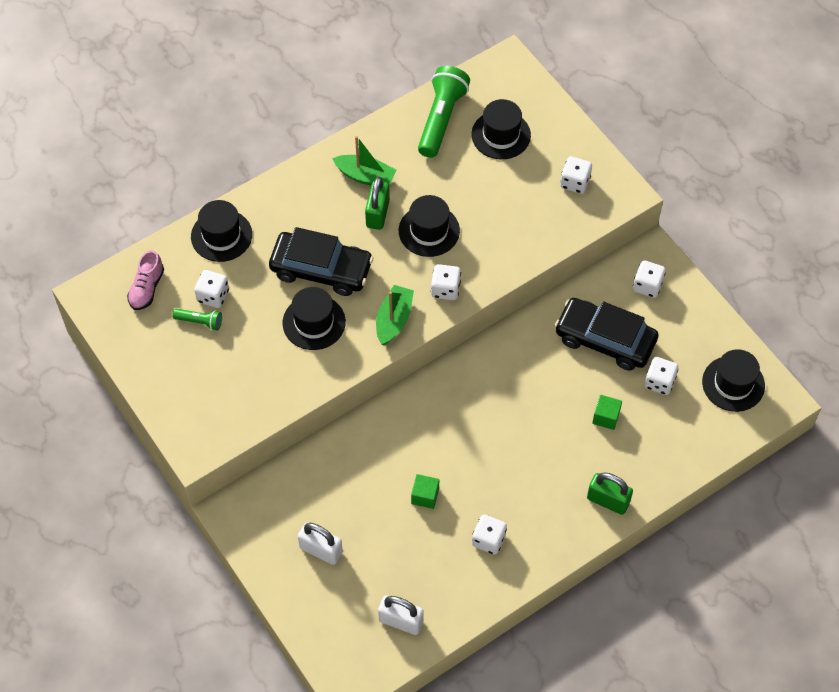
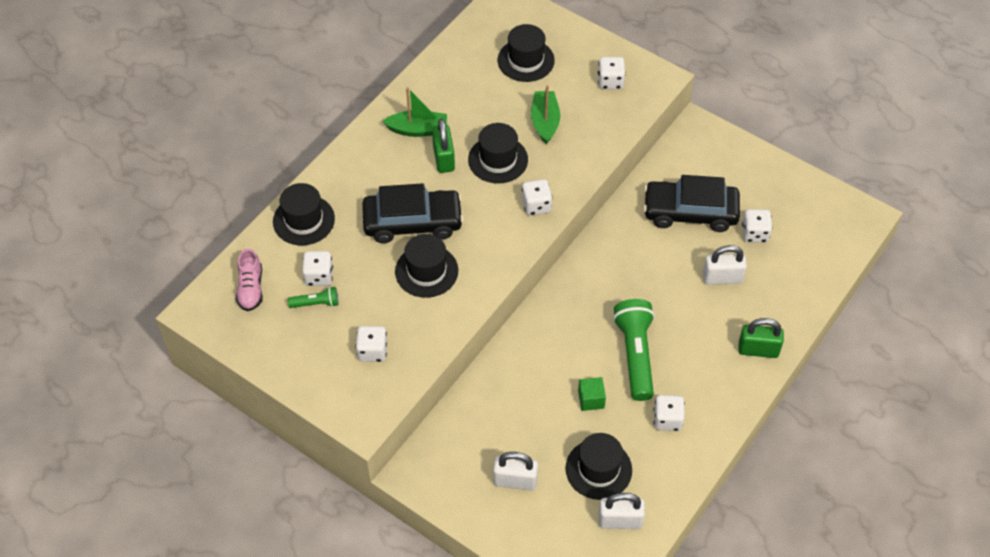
camera: 20 degrees left, 5 degrees down
green boat [376,285,414,345] -> green boat moved to [531,85,560,144]
green flashlight [418,66,470,158] -> green flashlight moved to [613,299,655,401]
green cube [592,395,622,430] -> white padlock [703,245,747,285]
white dice [633,261,666,298] -> white dice moved to [356,326,387,362]
black hat [702,349,765,412] -> black hat moved to [566,433,632,500]

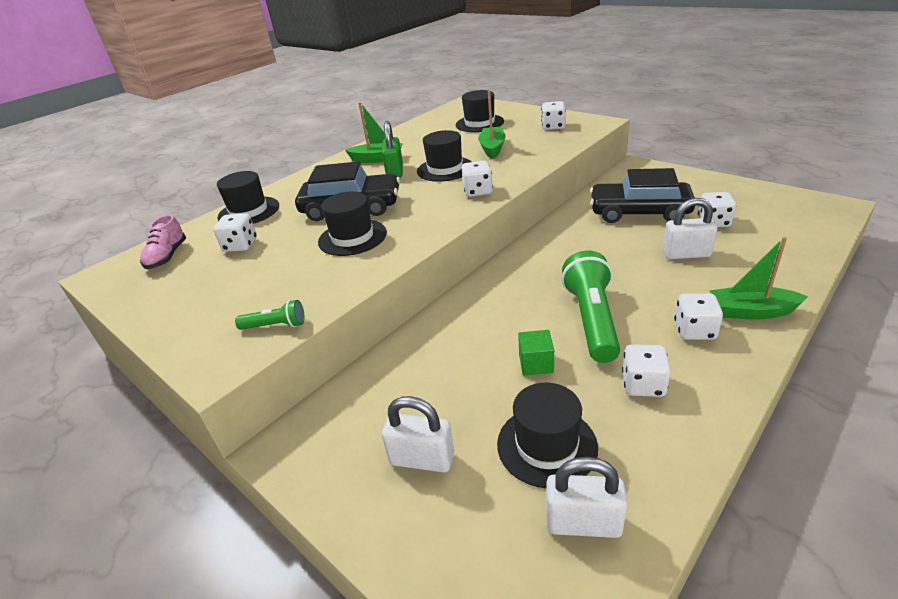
camera: 10 degrees right, 20 degrees down
green flashlight [288,287,338,308] -> green flashlight moved to [235,300,305,330]
white dice [356,326,387,362] -> white dice moved to [674,293,723,340]
green padlock [738,318,784,358] -> green boat [709,237,808,319]

